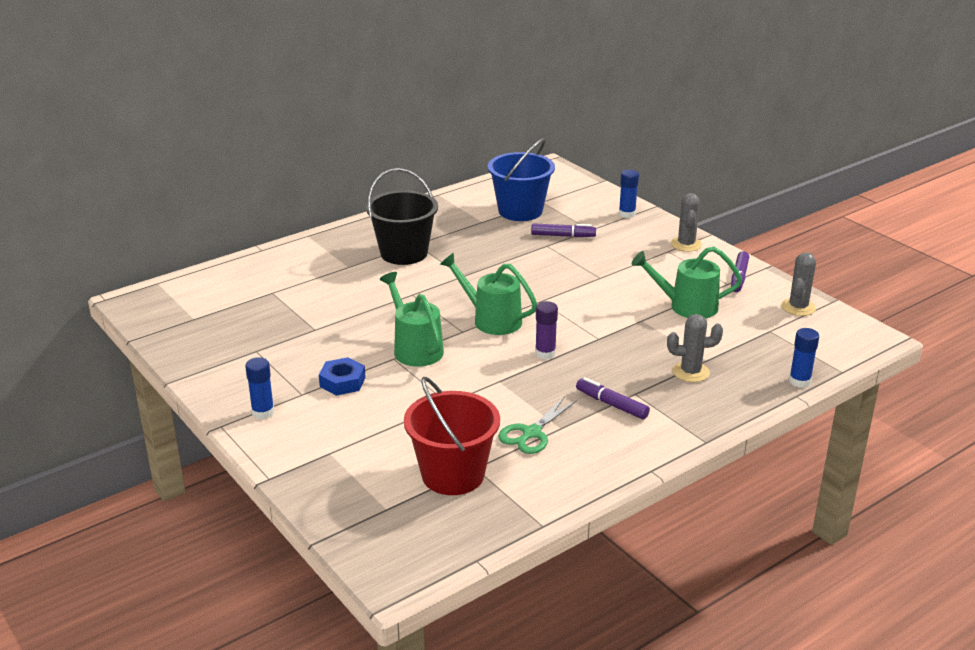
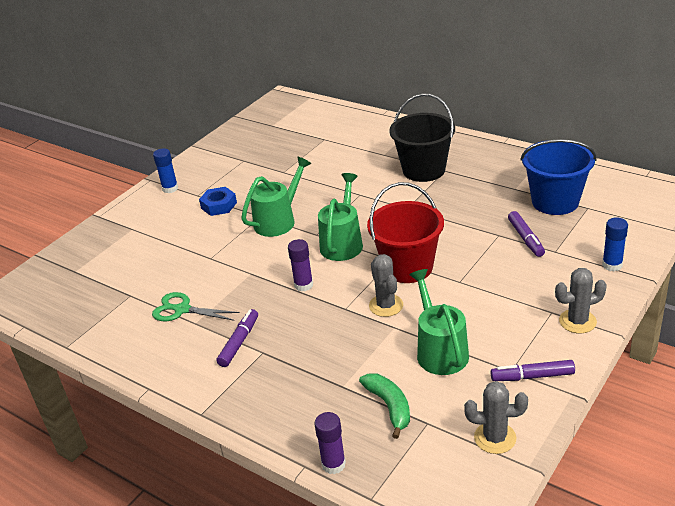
camera: 75 degrees right, 5 degrees up
red bucket [404,377,500,495] -> red bucket moved to [367,182,444,283]
grey cactus [667,314,723,382] -> grey cactus moved to [369,254,403,317]
blue glue stick [789,328,819,388] -> purple glue stick [314,412,346,474]
none -> green banana [359,373,410,439]

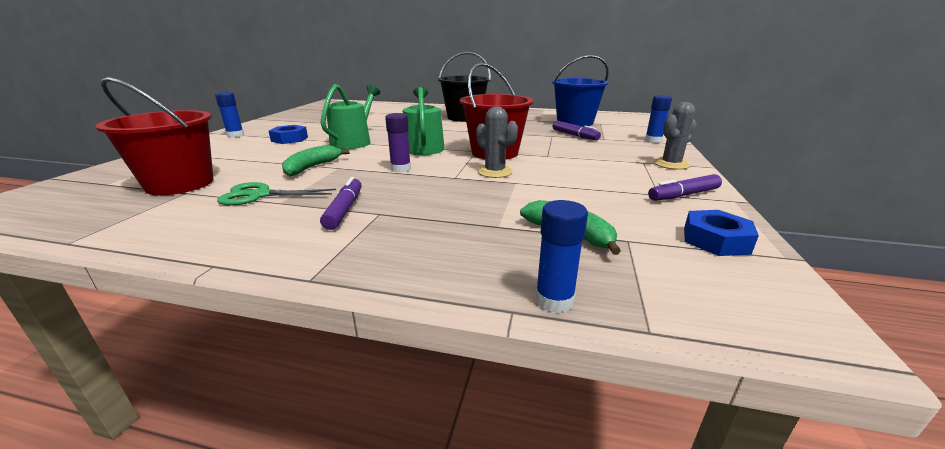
camera: 25 degrees left, 10 degrees down
purple glue stick [314,412,346,474] -> blue glue stick [535,200,588,313]
green watering can [409,269,469,375] -> none
grey cactus [464,381,528,454] -> blue nut [684,210,759,256]
none -> red bucket [96,77,213,195]
none -> green banana [282,145,350,176]

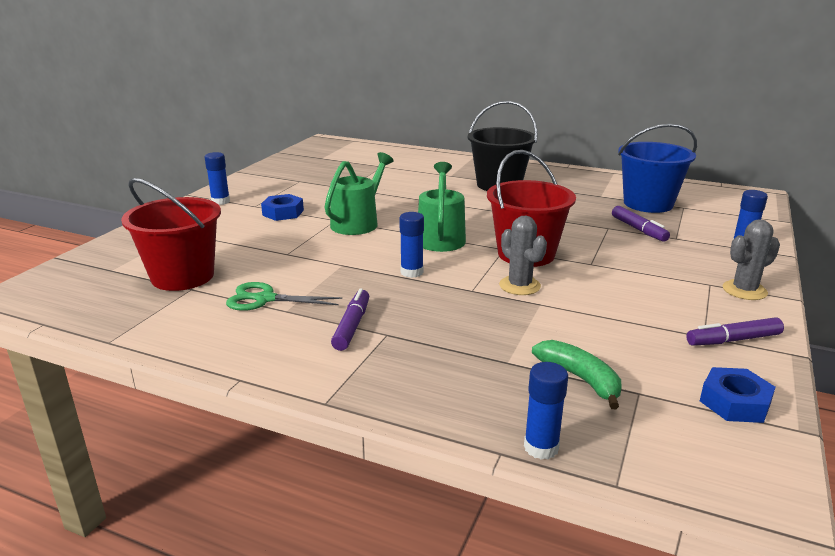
camera: 10 degrees right, 0 degrees up
green banana [282,145,350,176] -> none
purple glue stick [385,113,411,172] -> blue glue stick [399,212,424,278]

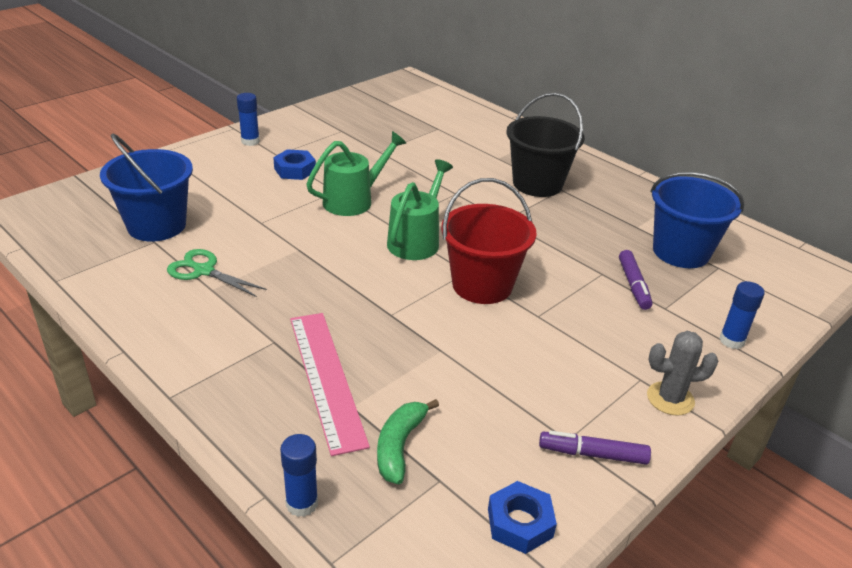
camera: 20 degrees right, 10 degrees up
red bucket [121,178,221,291] -> blue bucket [100,133,193,241]
purple marker [331,288,369,351] -> none
blue glue stick [399,212,424,278] -> none
grey cactus [499,216,547,295] -> none
green banana [532,340,622,409] -> green banana turned 150 degrees counterclockwise [377,399,439,484]
none -> pink ruler [290,313,370,456]

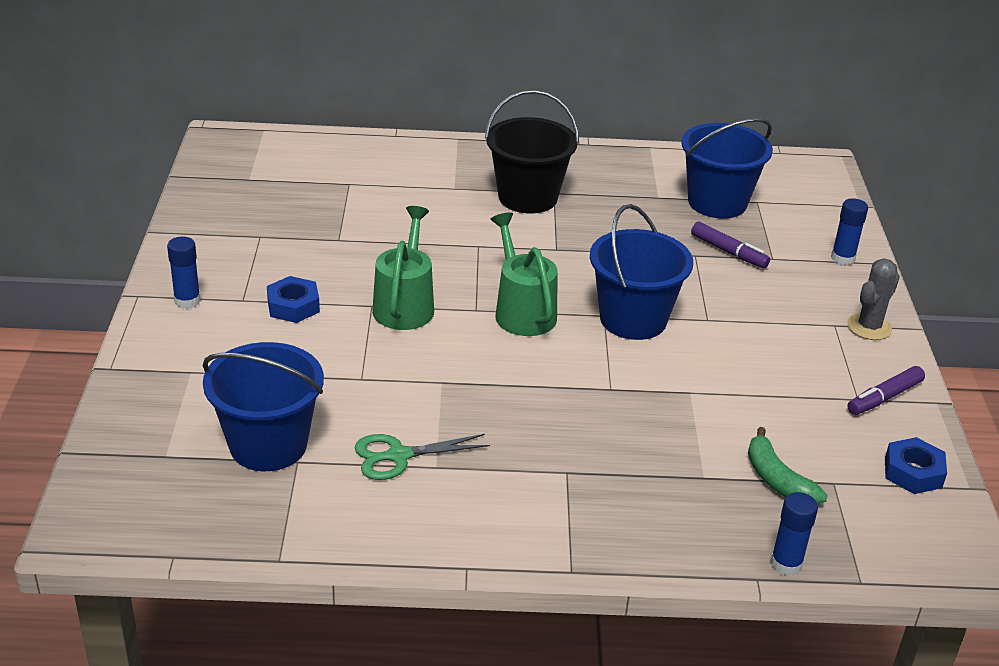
camera: 45 degrees left, 0 degrees up
pink ruler [290,313,370,456] -> none
red bucket [441,178,536,304] -> blue bucket [590,204,693,340]

